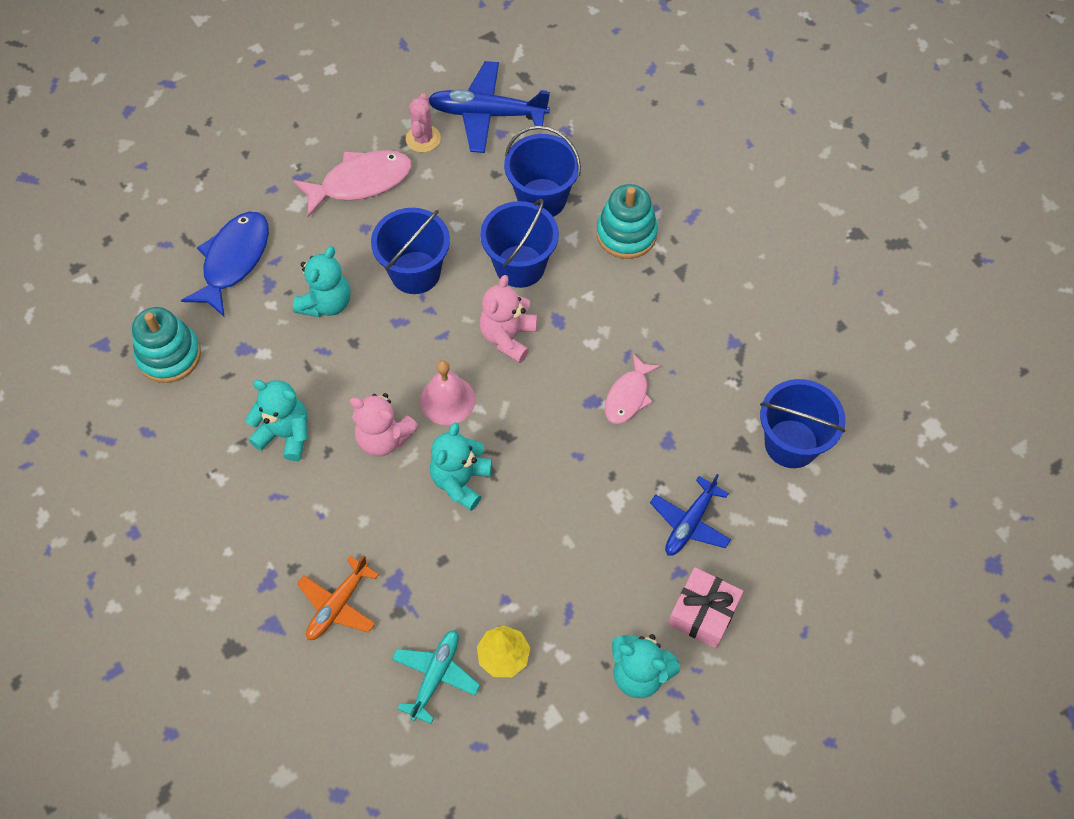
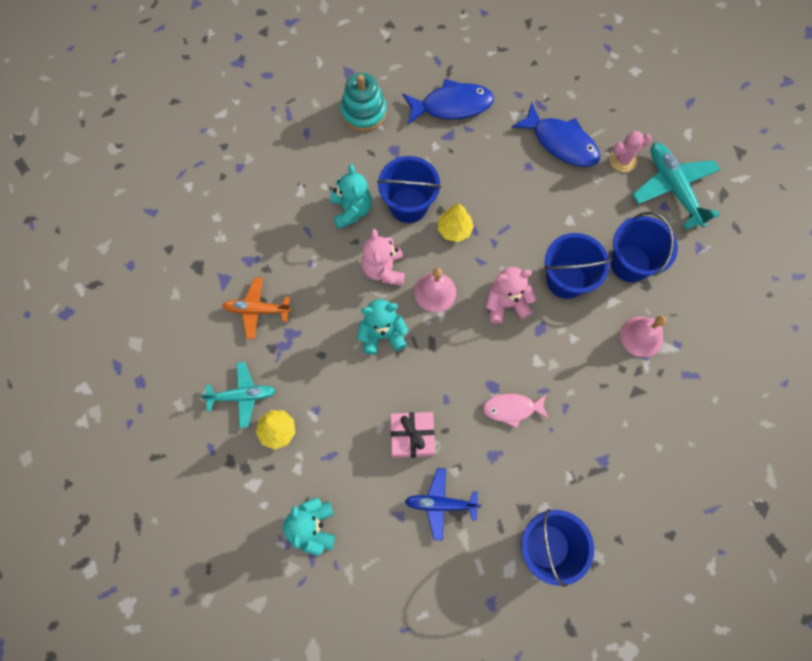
camera: 60 degrees right, 10 degrees up
pink fish [293,150,412,217] -> blue fish [511,102,600,167]
turquoise teddy bear [293,246,350,317] -> none
blue bucket [371,208,450,294] -> blue bucket moved to [377,156,441,223]
blue plane [429,61,550,153] -> turquoise plane [632,143,720,230]
turquoise stacking toy [596,184,658,259] -> pink bell [620,316,666,358]
pink gift [668,567,744,648] -> pink gift moved to [391,412,435,458]
none -> yellow tree [438,203,474,242]

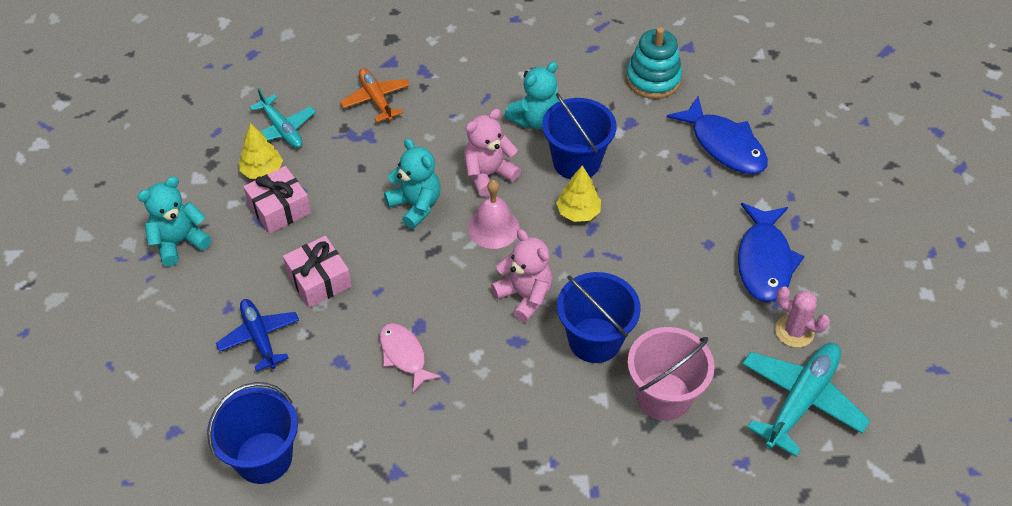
camera: 60 degrees right, 20 degrees down
blue bucket [611,212,678,282] -> pink bucket [627,327,715,421]
pink bell [620,316,666,358] -> none
none -> pink gift [243,166,311,234]

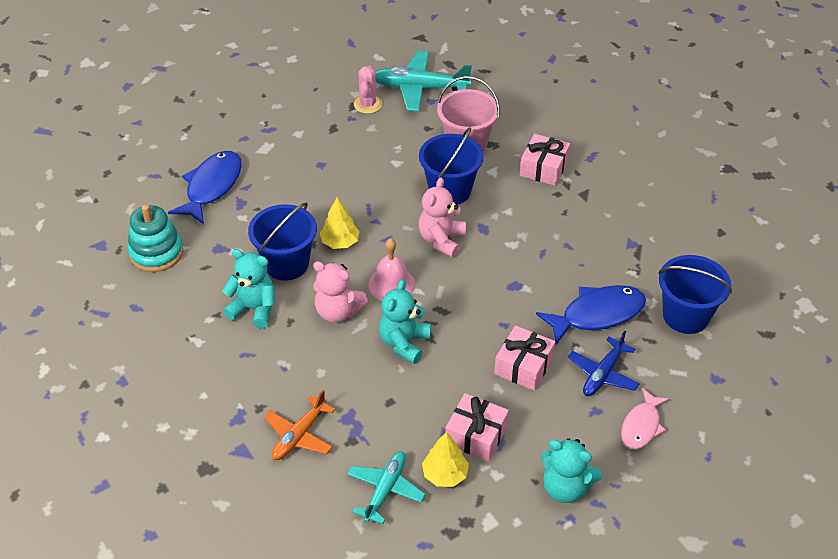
camera: 120 degrees left, 5 degrees down
pink fish [380,323,441,392] -> pink fish moved to [621,388,670,449]
blue fish [738,203,805,302] -> blue fish moved to [536,285,646,345]
none -> pink gift [520,134,570,186]

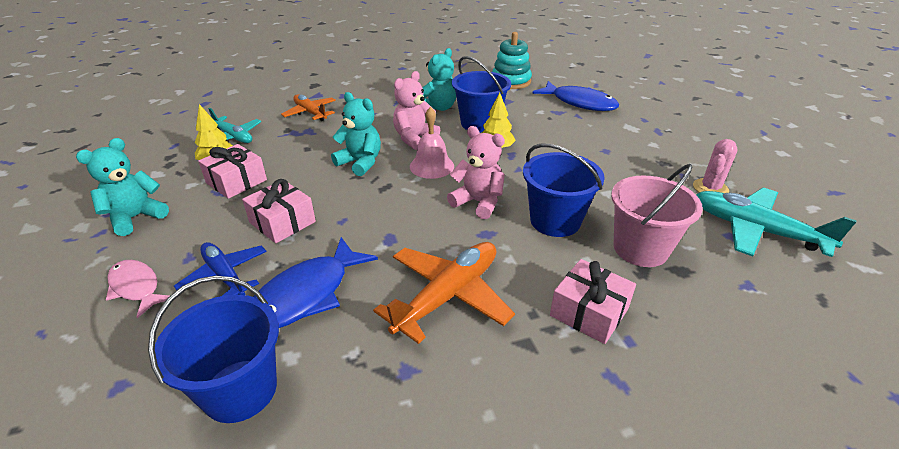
camera: 105 degrees right, 10 degrees down
pink cactus [354,66,382,114] -> pink cactus turned 75 degrees counterclockwise [693,139,738,193]
turquoise plane [375,51,472,112] -> turquoise plane turned 75 degrees counterclockwise [697,188,857,257]
blue fish [536,285,646,345] -> blue fish turned 45 degrees clockwise [253,237,378,328]
none -> orange plane [373,242,515,344]

